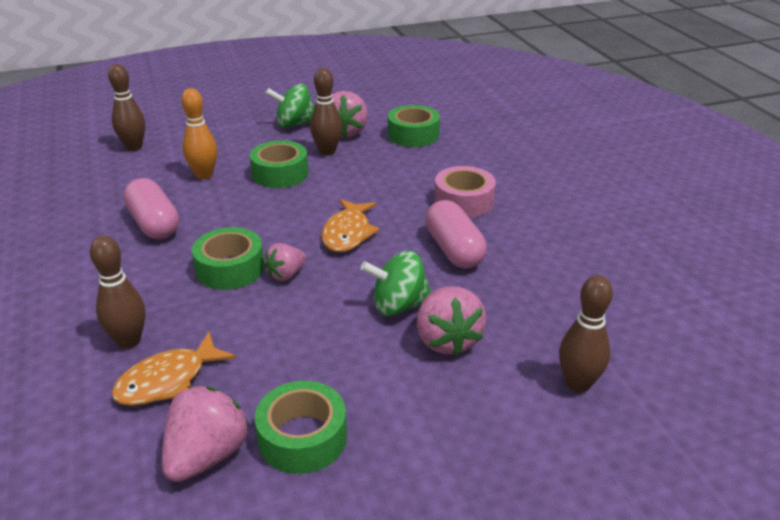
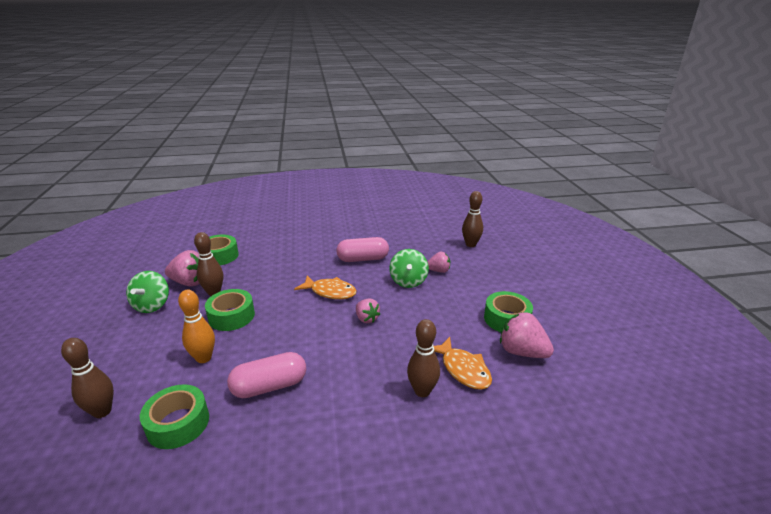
camera: 80 degrees left, 5 degrees down
green tape [192,227,265,290] -> green tape moved to [140,384,209,449]
pink strawberry [417,286,486,356] -> pink strawberry [427,252,450,273], size x0.62
pink tape [434,166,496,218] -> none

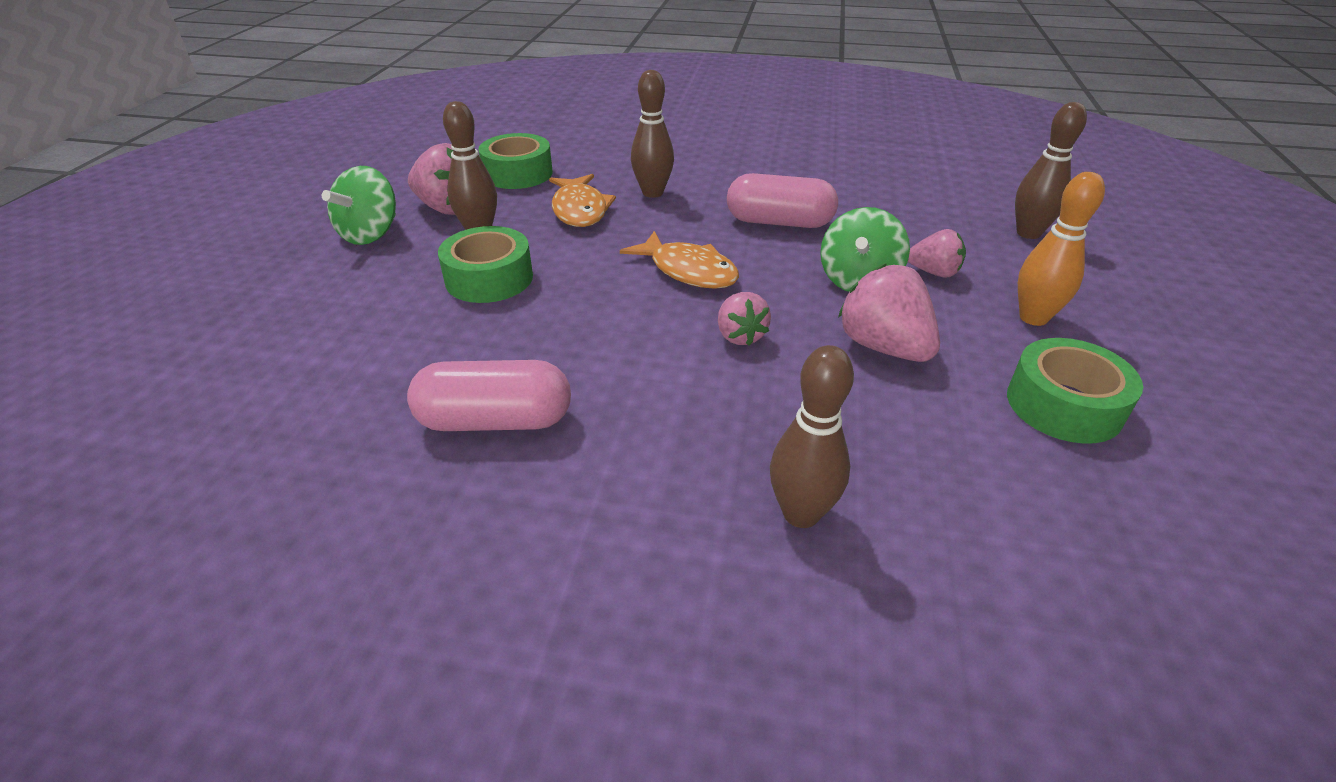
camera: 20 degrees right, 10 degrees up
brown bowling pin [61,338,114,418] -> brown bowling pin moved to [631,70,674,198]
green tape [140,384,209,449] -> none
orange bowling pin [178,290,215,363] -> orange bowling pin moved to [1018,172,1105,326]
orange fish [433,337,492,390] -> orange fish moved to [549,174,616,227]
pink strawberry [500,312,554,358] -> pink strawberry moved to [838,263,940,362]

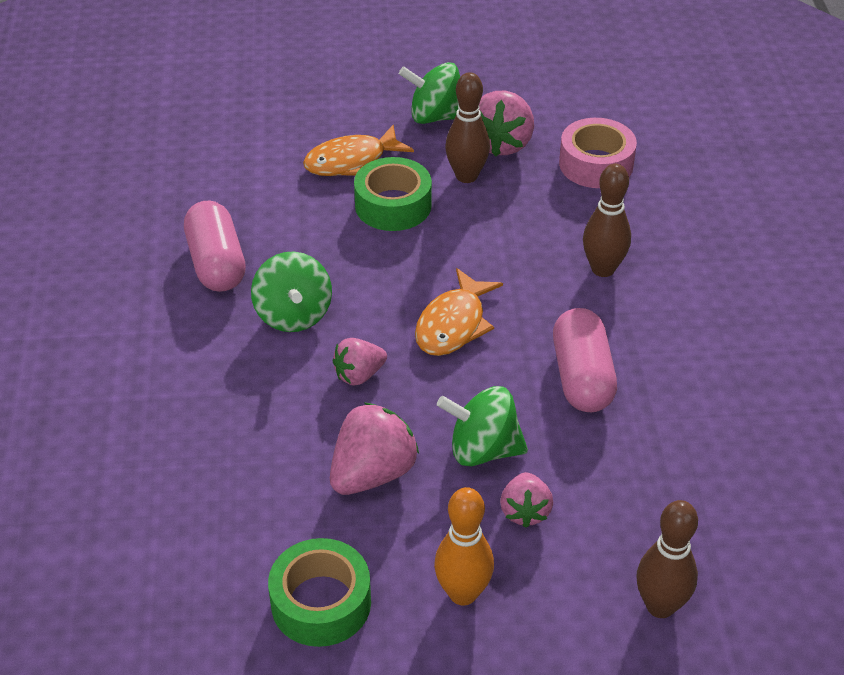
camera: 75 degrees right, 5 degrees up
green tape [478,133,553,189] -> pink tape [559,118,637,188]
orange fish [549,174,616,227] -> orange fish moved to [303,125,414,176]
brown bowling pin [770,345,854,528] -> none
none -> green spinning top [251,252,332,332]

